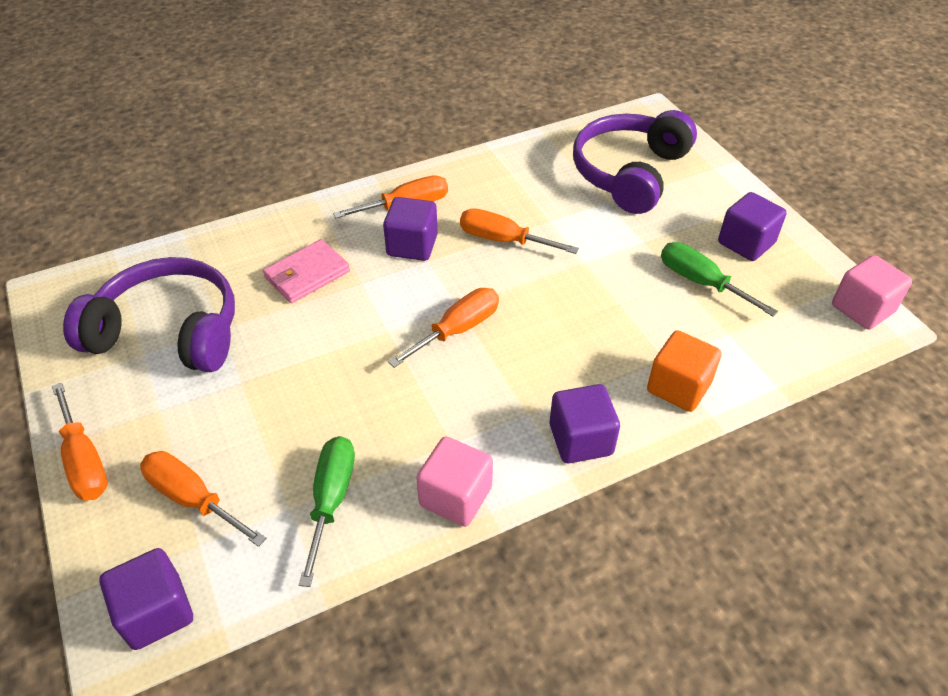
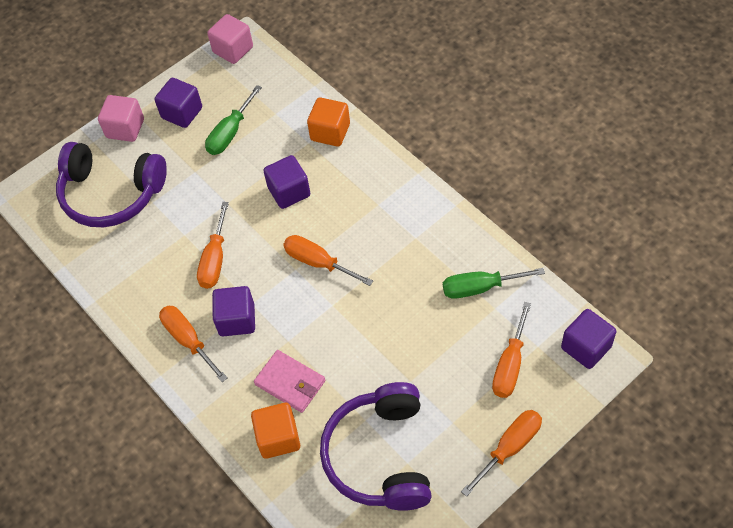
camera: 100 degrees left, 10 degrees up
pink cube [416,436,493,527] -> pink cube moved to [98,95,144,142]
purple cube [550,384,620,463] -> purple cube moved to [263,155,310,209]
none -> orange cube [251,403,300,459]

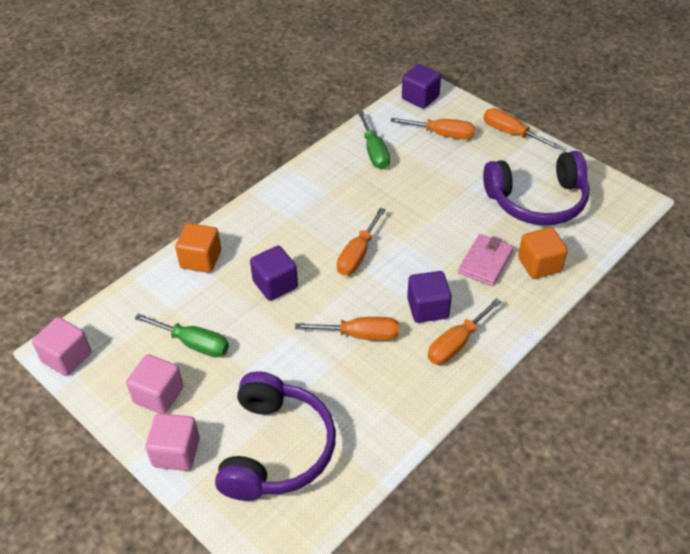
camera: 100 degrees left, 10 degrees down
purple cube [154,78,202,128] -> pink cube [126,354,184,414]

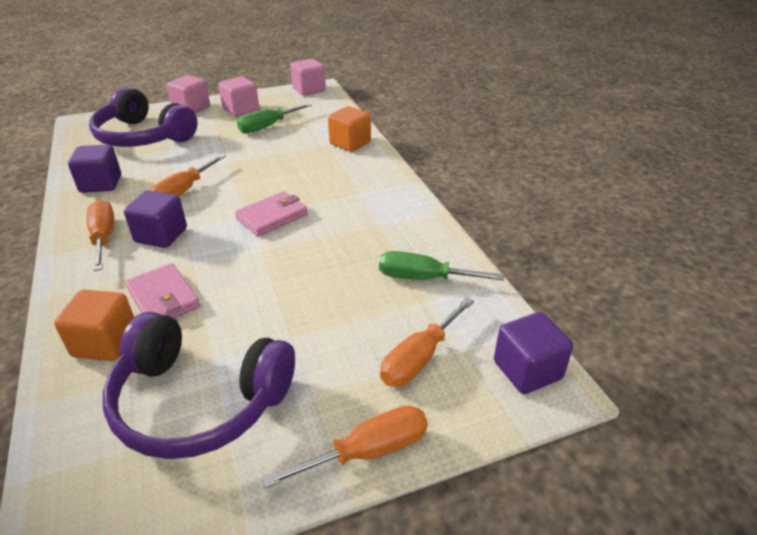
camera: 115 degrees right, 10 degrees down
purple cube [250,246,298,301] -> purple cube moved to [68,144,121,193]
orange screwdriver [337,208,386,276] -> pink wallet [235,191,308,237]
purple headphones [483,151,590,225] -> purple headphones turned 90 degrees counterclockwise [103,312,295,459]

